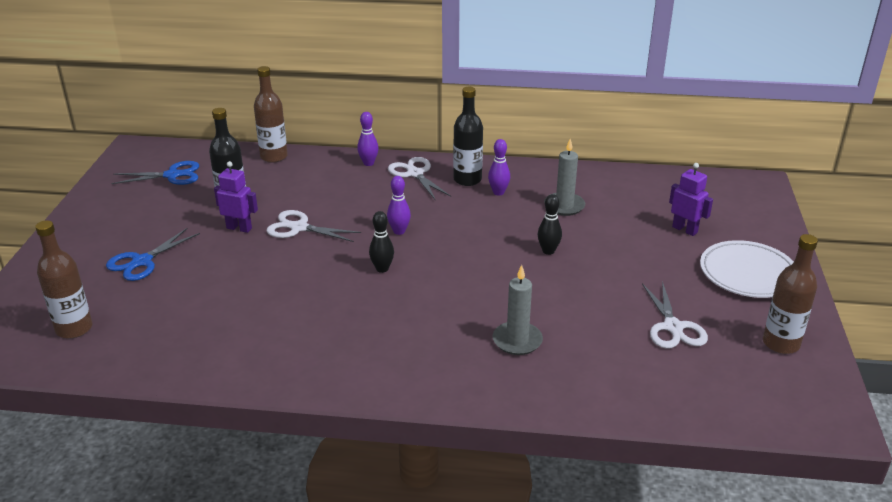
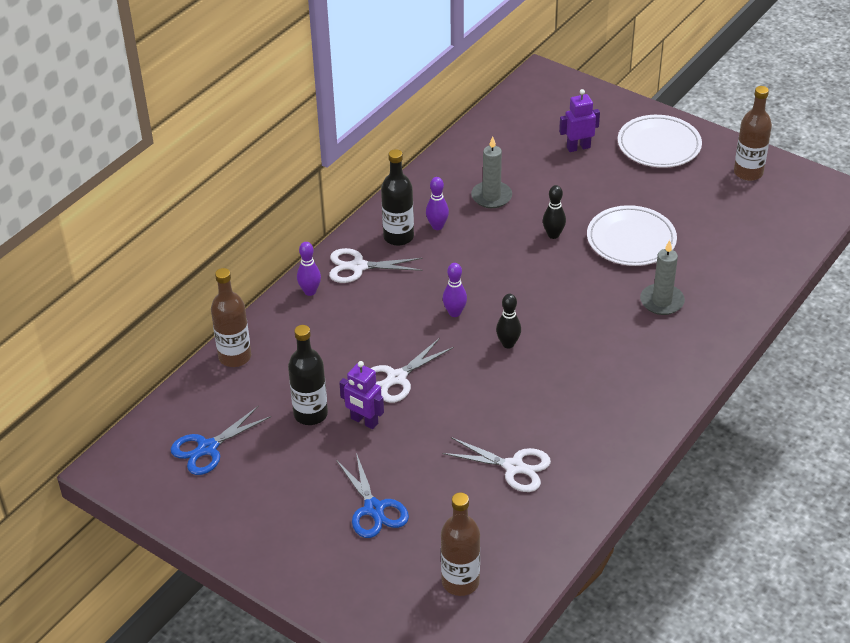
camera: 60 degrees left, 10 degrees up
blue scissors [111,161,199,185] -> blue scissors turned 150 degrees counterclockwise [170,406,271,475]
purple robot [214,161,258,233] -> purple robot turned 105 degrees counterclockwise [339,361,384,429]
white scissors [642,281,708,349] -> white scissors moved to [443,437,551,492]
none -> white plate [587,205,677,266]

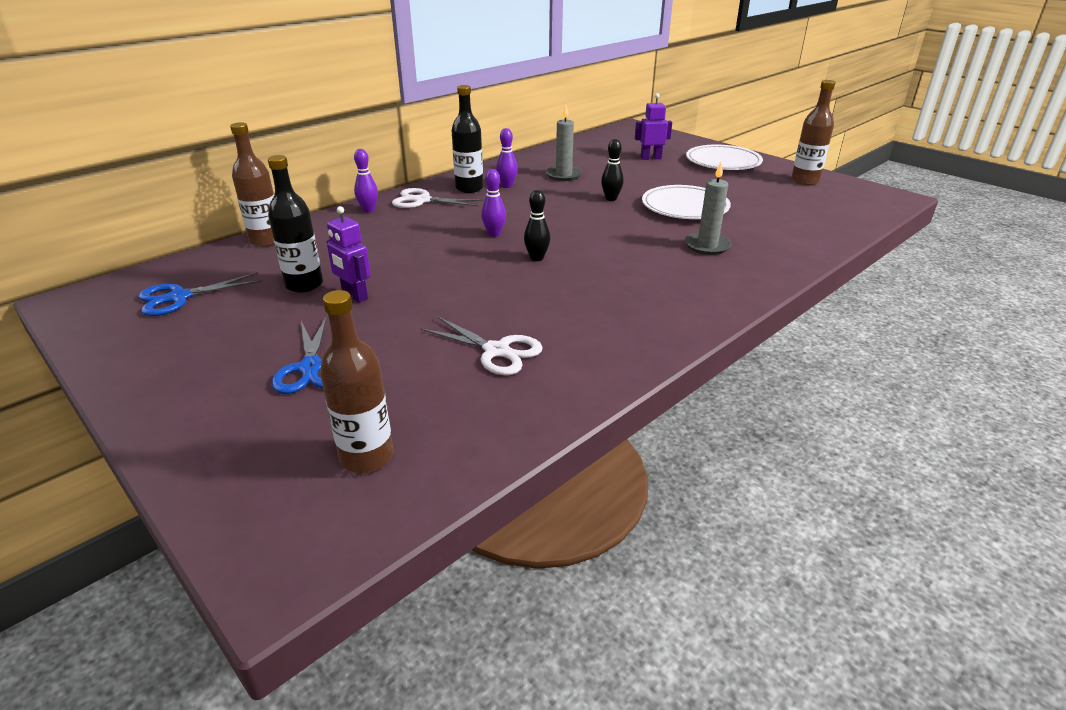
camera: 10 degrees right, 10 degrees down
white scissors [370,338,454,403] -> none

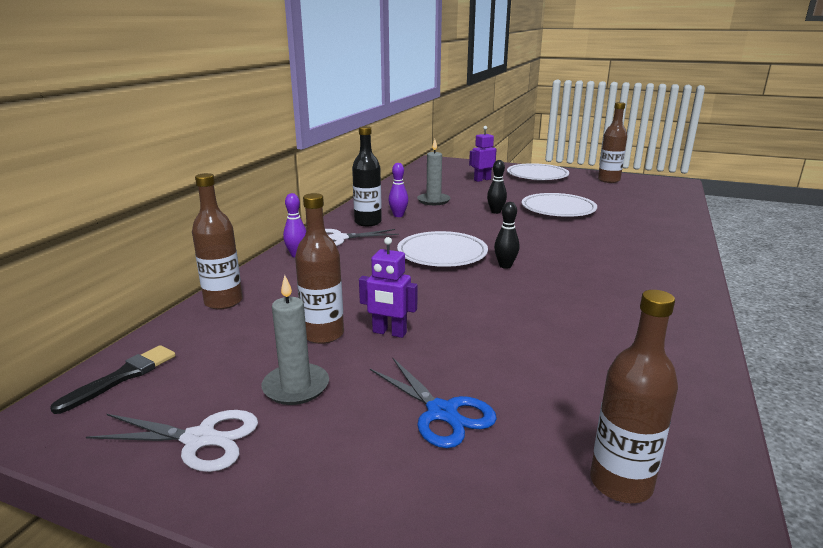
camera: 25 degrees left, 10 degrees down
blue scissors [138,272,262,316] -> none
black bottle [268,155,323,293] -> brown bottle [295,193,344,344]
white scissors [421,316,543,375] -> white scissors moved to [86,410,258,472]
purple bowling pin [481,169,506,237] -> white plate [397,231,488,267]
grey candle [685,162,732,255] -> grey candle moved to [262,275,329,405]
none -> black brush [50,345,176,414]

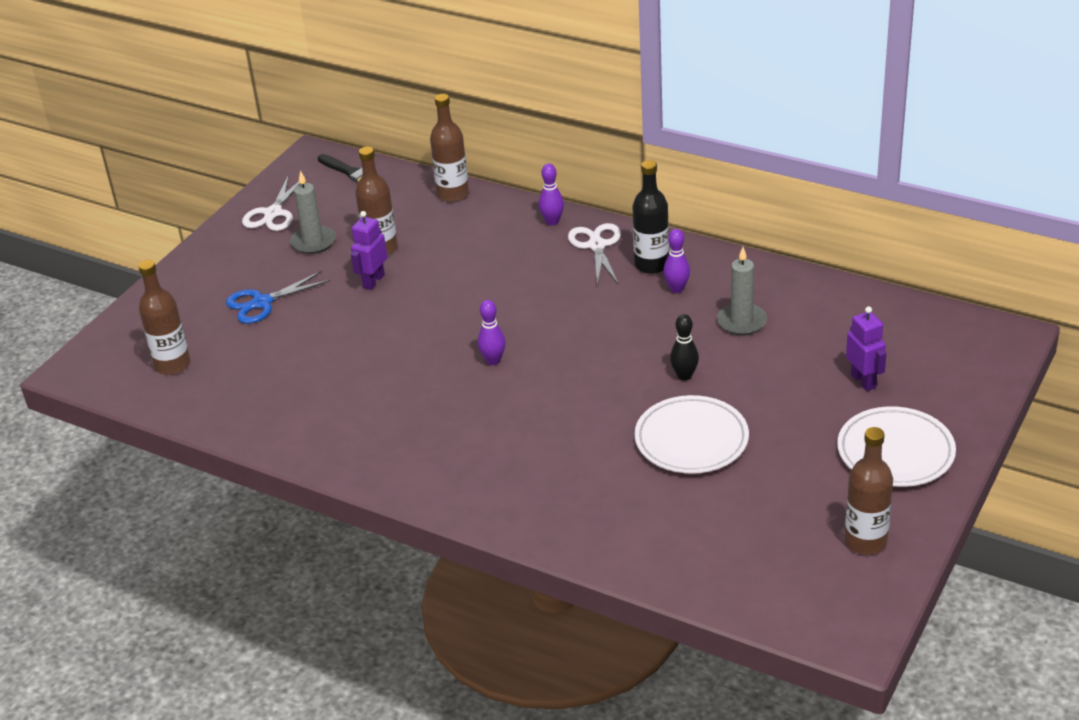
camera: 100 degrees right, 15 degrees up
white plate [397,231,488,267] -> none
black bowling pin [494,202,520,269] -> purple bowling pin [478,300,506,365]

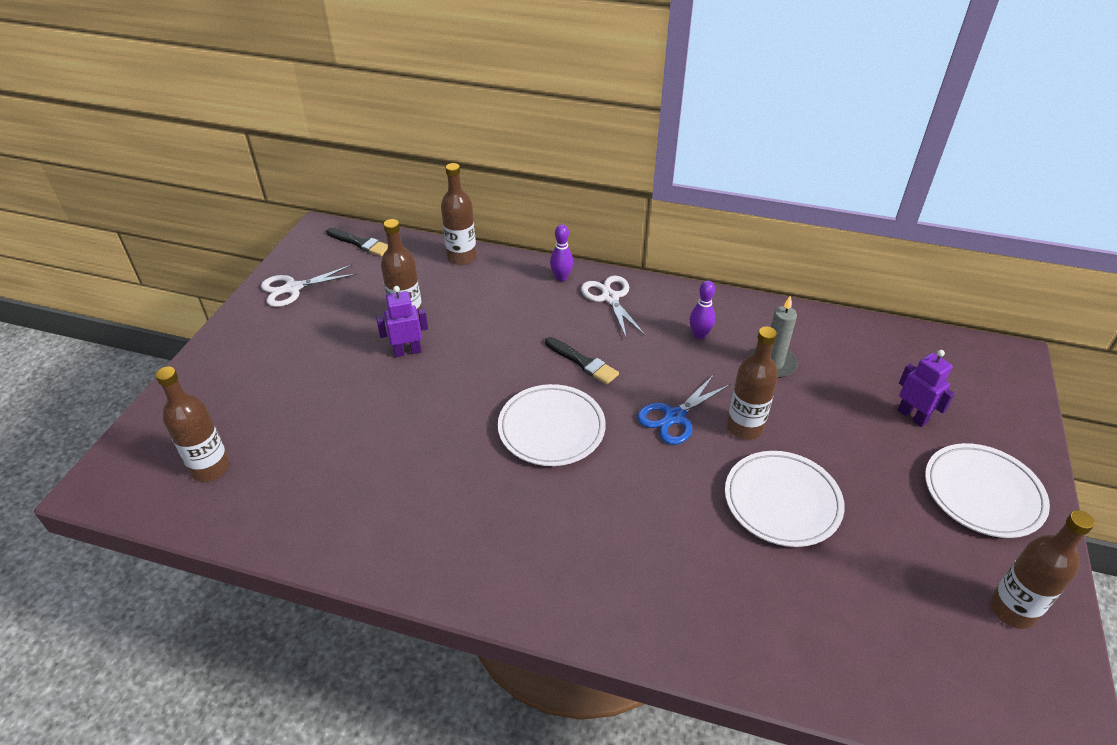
camera: 15 degrees left, 5 degrees up
blue scissors [226,271,330,324] -> blue scissors moved to [637,374,731,445]
white scissors [242,174,306,231] -> white scissors turned 60 degrees clockwise [261,265,357,307]
grey candle [290,171,336,254] -> none
purple robot [351,211,387,290] -> purple robot turned 60 degrees clockwise [376,286,428,357]
purple bowling pin [478,300,506,365] -> white plate [498,384,606,466]
black bottle [633,160,669,274] -> none
black bowling pin [670,314,699,381] -> brown bottle [727,326,778,440]
none -> black brush [545,337,619,384]

